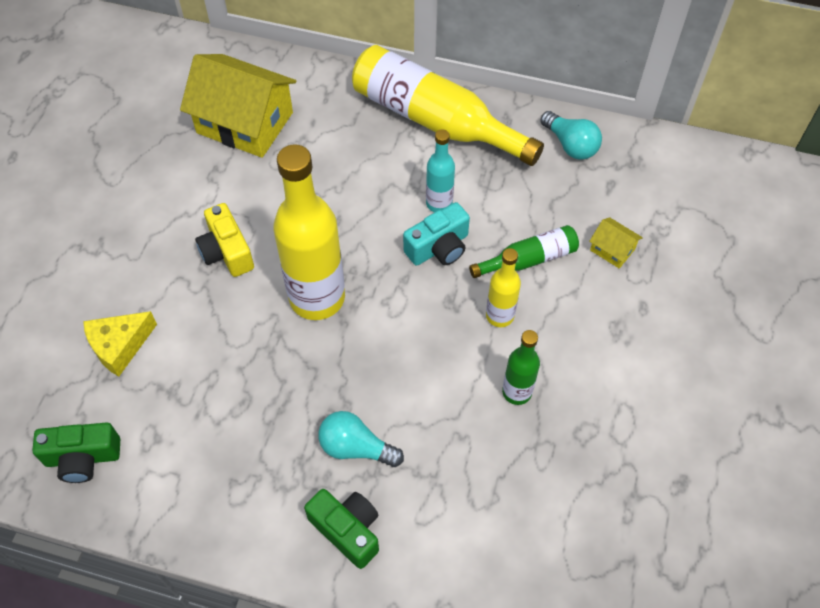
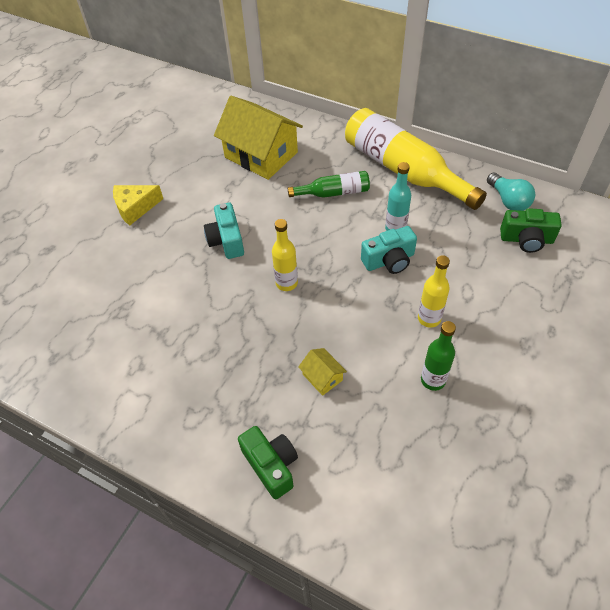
camera: 15 degrees right, 5 degrees down
green camera [32,422,120,483] -> green camera moved to [500,208,562,253]
yellow cheese [83,311,157,377] -> yellow cheese moved to [113,185,163,226]
yellow camera [195,203,254,277] -> turquoise camera [204,203,244,259]
yellow bottle [273,144,345,320] -> yellow bottle [272,219,298,291], size x0.50
turquoise light bulb [318,411,404,467] -> none
green bottle [469,225,579,278] -> green bottle moved to [288,171,370,198]
yellow house [589,217,643,269] -> yellow house moved to [298,348,347,396]

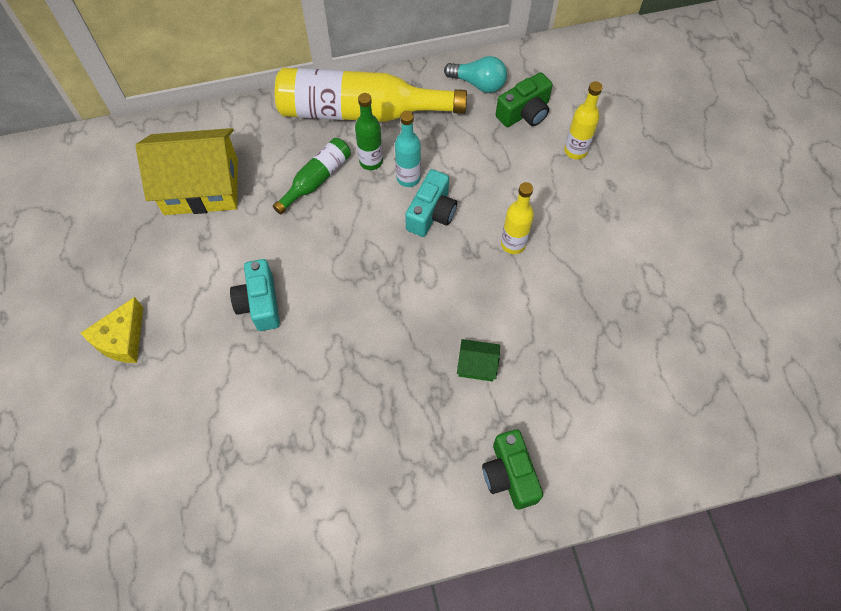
camera: 45 degrees left, 10 degrees up
turquoise camera [204,203,244,259] -> turquoise camera turned 45 degrees clockwise [230,259,280,331]
green camera [238,426,298,499] -> green camera turned 120 degrees counterclockwise [482,429,543,509]
yellow bottle [272,219,298,291] -> yellow bottle moved to [564,81,603,159]
yellow house [298,348,347,396] -> green house [457,339,500,381]
green bottle [421,321,456,391] -> green bottle moved to [355,93,383,170]

